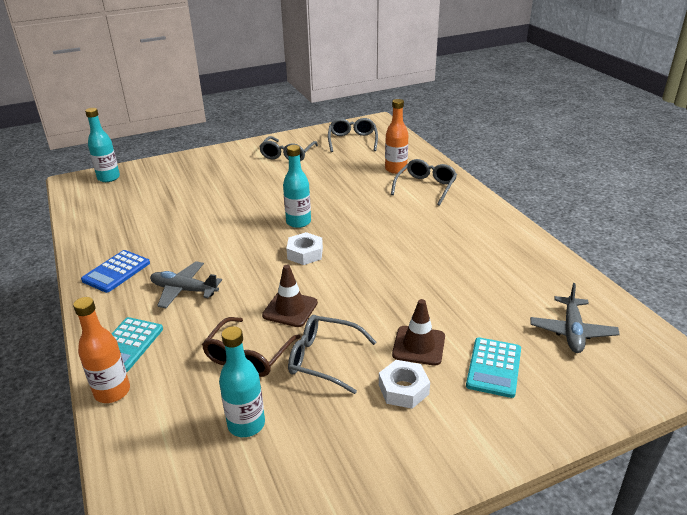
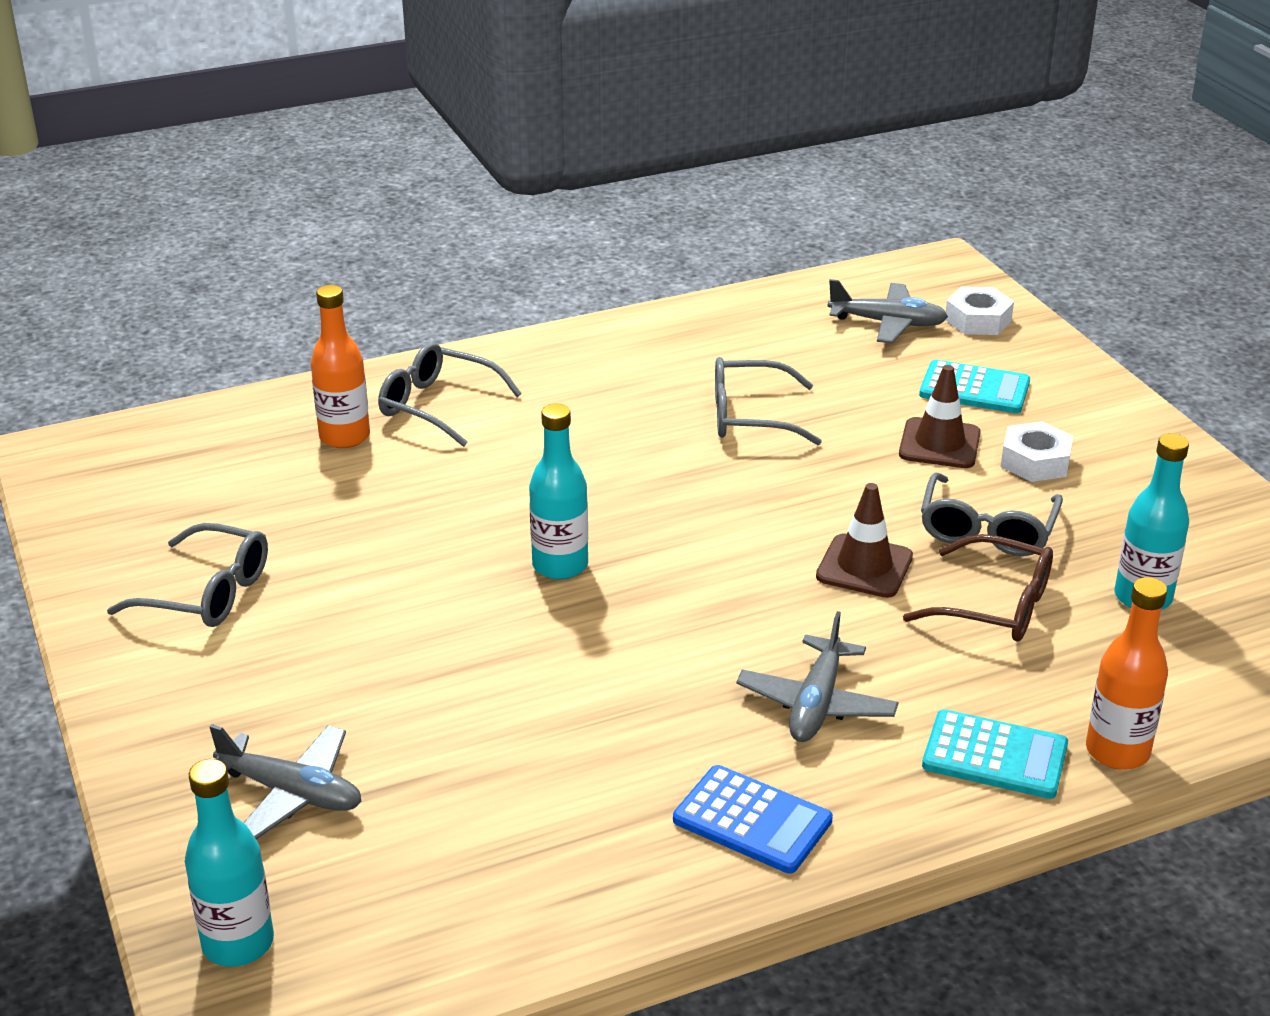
camera: 90 degrees left, 0 degrees up
white nut [286,232,323,265] -> white nut moved to [946,287,1014,335]
grey glasses [328,118,378,152] -> grey glasses moved to [715,357,822,445]
none -> grey plane [209,724,362,840]

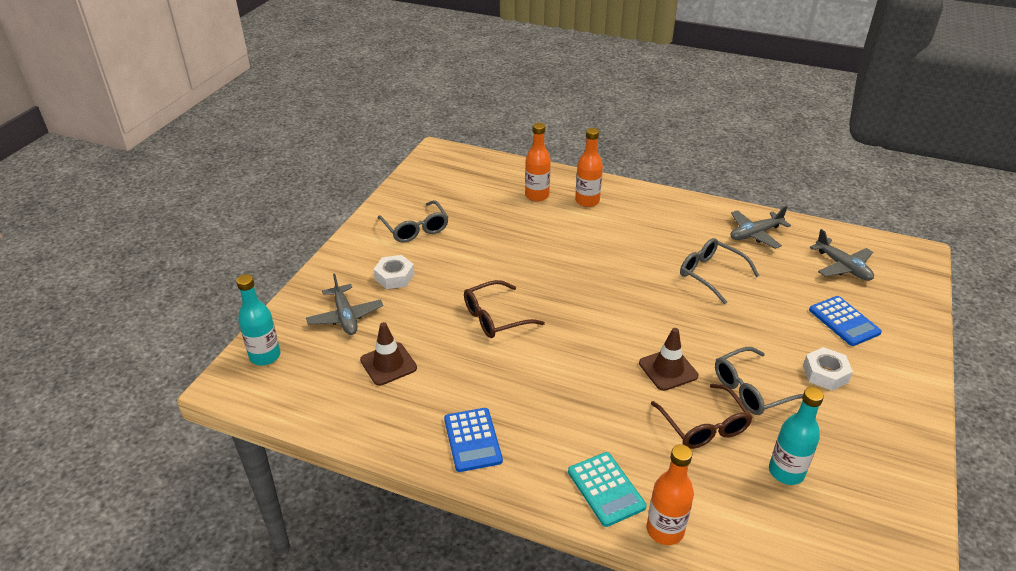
camera: 45 degrees right, 5 degrees up
grey glasses [378,343,522,447] -> orange bottle [575,128,603,207]
turquoise bottle [529,403,588,580] -> none
grey plane [736,611,899,742] -> grey plane moved to [730,206,791,249]
brown traffic cone [899,365,981,468] -> brown traffic cone moved to [360,322,417,386]
turquoise calculator [919,360,1030,413] -> blue calculator [809,296,882,346]
white nut [946,287,1014,335] -> white nut moved to [373,255,415,289]
none -> brown glasses [464,280,545,338]

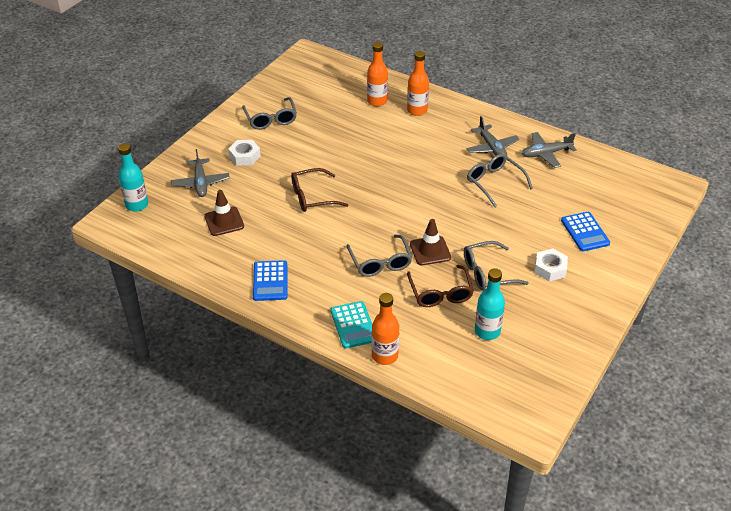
camera: 10 degrees right, 5 degrees up
grey plane [810,229,874,281] -> grey plane moved to [466,116,519,156]
none -> grey glasses [347,235,412,277]

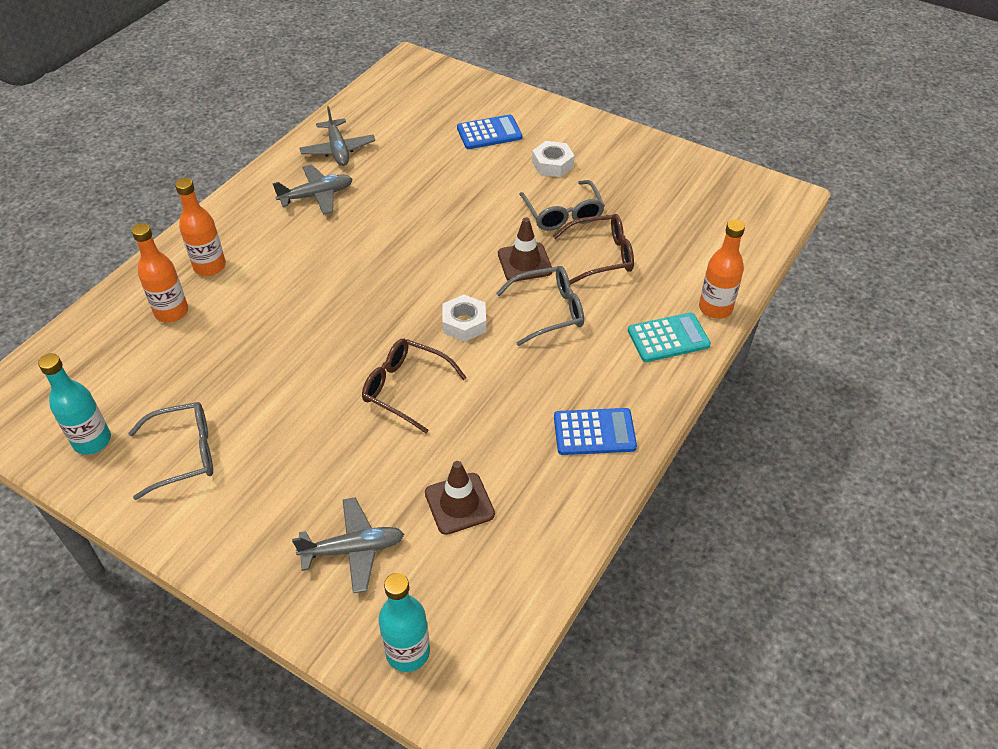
camera: 90 degrees left, 5 degrees up
white nut [228,140,261,166] -> white nut moved to [442,294,486,342]
brown glasses [291,168,348,212] -> brown glasses turned 135 degrees clockwise [362,339,467,433]
grey glasses [467,154,533,207] -> none
turquoise bottle [475,268,505,340] -> turquoise bottle moved to [38,353,111,455]

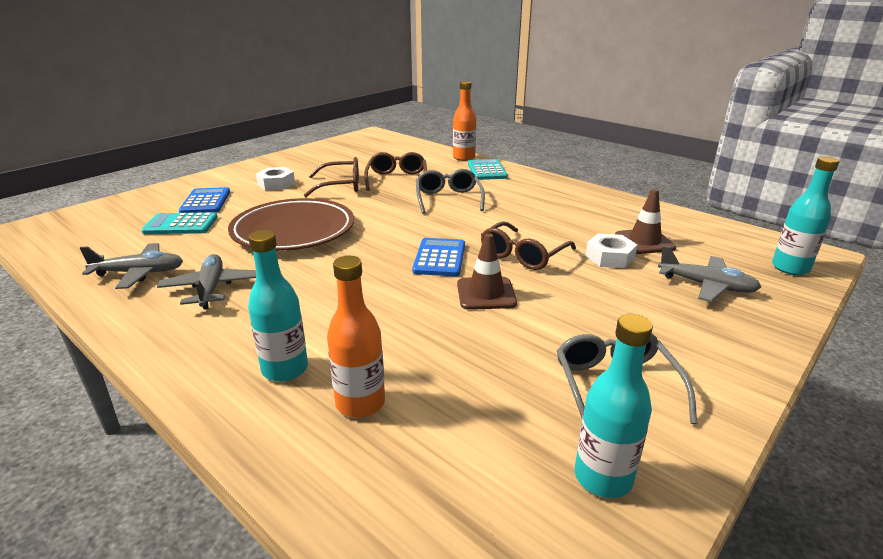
camera: 80 degrees left, 20 degrees down
orange bottle [175,178,226,276] -> turquoise bottle [248,230,308,382]
grey plane [292,497,404,593] -> grey plane turned 120 degrees clockwise [658,246,761,302]
white nut [442,294,486,342] -> white nut moved to [586,233,638,268]
brown traffic cone [498,217,552,282] -> brown traffic cone moved to [457,233,517,310]
grey glasses [519,180,605,231] -> brown glasses [304,157,359,197]
blue calculator [554,408,637,455] -> blue calculator moved to [412,238,465,276]
none -> turquoise calculator [141,212,218,234]
none -> brown plate [228,198,354,251]

